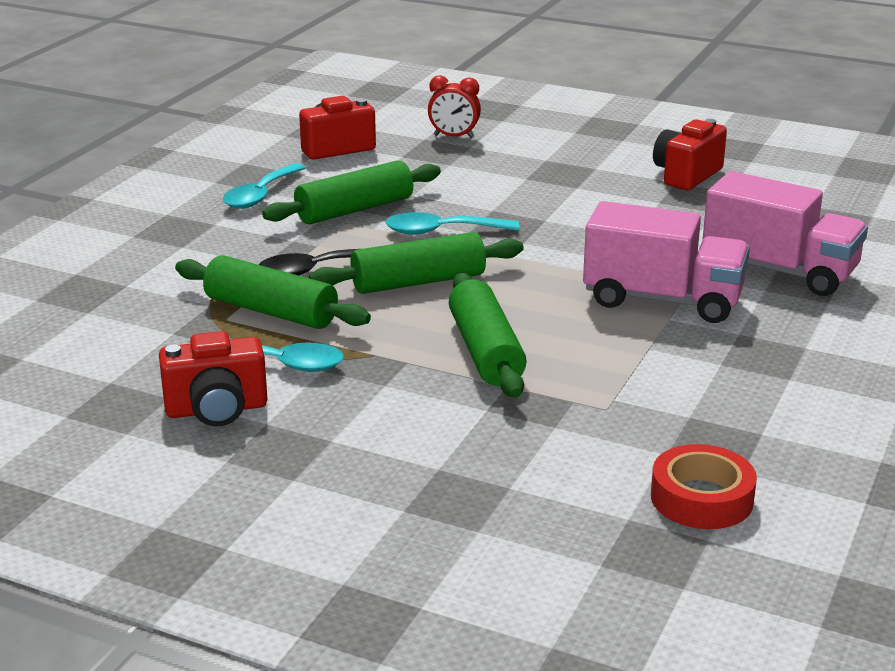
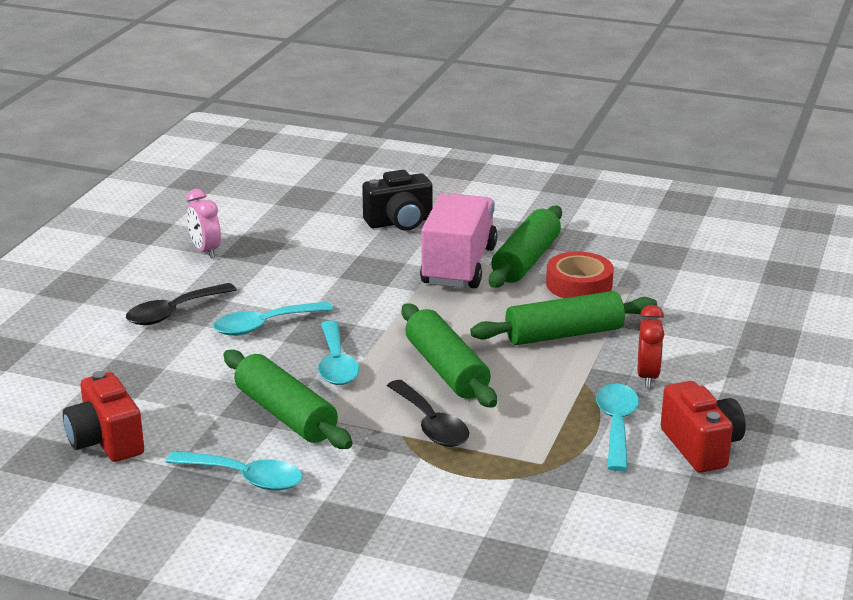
camera: 95 degrees left, 0 degrees up
green rolling pin [175,255,371,329] -> green rolling pin moved to [489,206,562,288]
red clock [428,76,481,139] -> red clock moved to [638,305,664,387]
red tape [651,444,757,529] -> red tape moved to [546,252,614,298]
red camera [653,119,727,190] -> pink clock [186,189,221,258]
pink truck [702,171,868,296] -> black camera [362,170,433,231]
none -> black spoon [126,283,237,325]
none -> turquoise spoon [213,301,333,336]

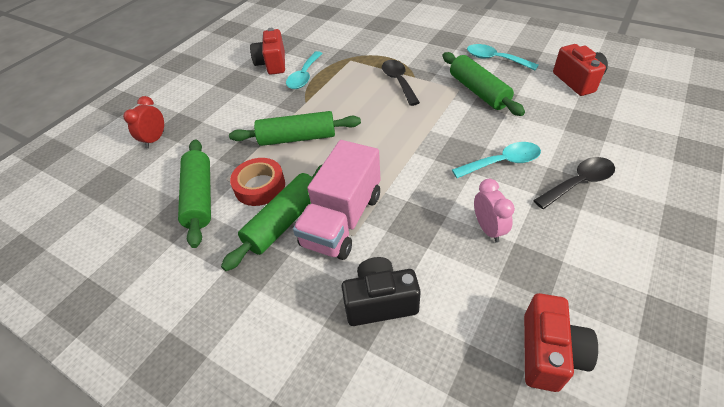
camera: 165 degrees left, 20 degrees up
pink clock [186,189,221,258] -> pink clock moved to [474,179,515,243]
turquoise spoon [318,320,359,385] -> none
green rolling pin [402,304,497,408] -> green rolling pin moved to [178,139,211,248]
red clock [638,305,664,387] -> red clock moved to [123,96,164,148]
none -> red camera [524,293,598,392]

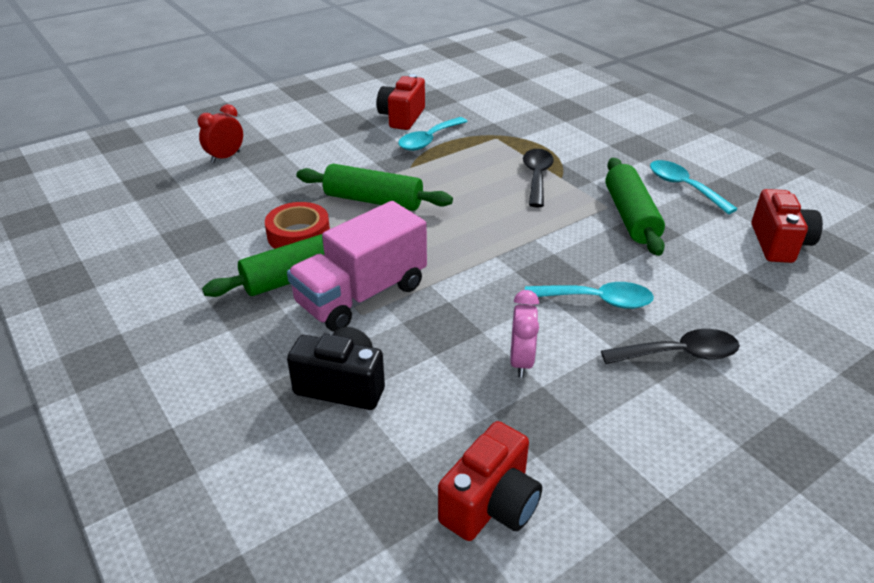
camera: 20 degrees right, 10 degrees down
green rolling pin [178,139,211,248] -> none

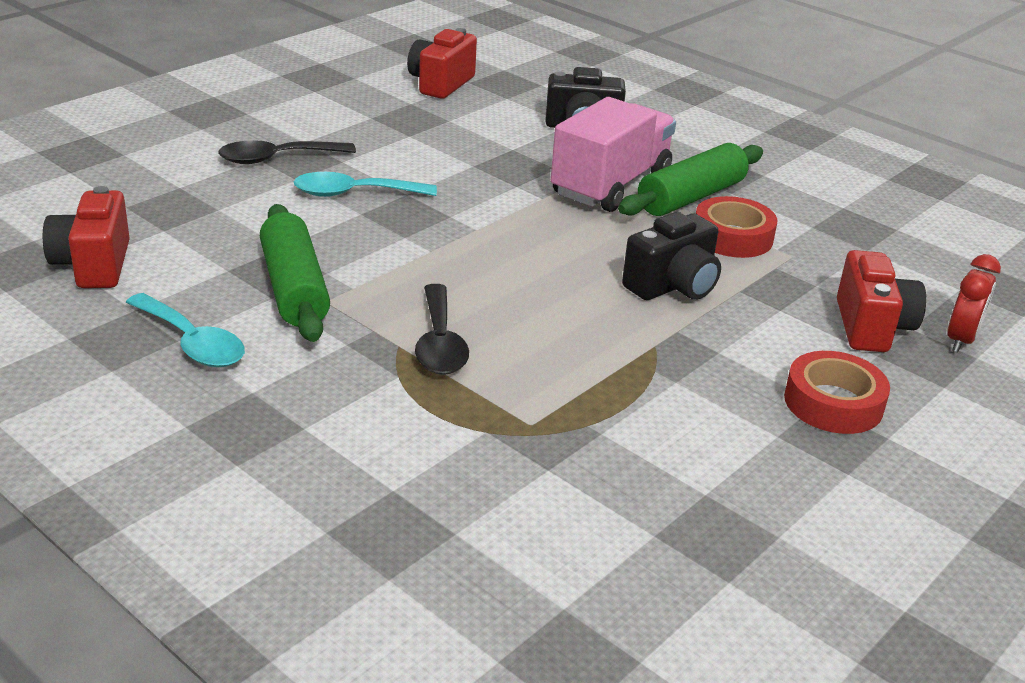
camera: 165 degrees right, 5 degrees down
green rolling pin [296,164,453,211] -> black camera [622,212,721,300]
red camera [377,74,425,130] -> red camera moved to [837,250,926,352]
turquoise spoon [398,117,468,151] -> none
pink clock [510,290,539,378] -> none
none -> red tape [784,351,890,434]

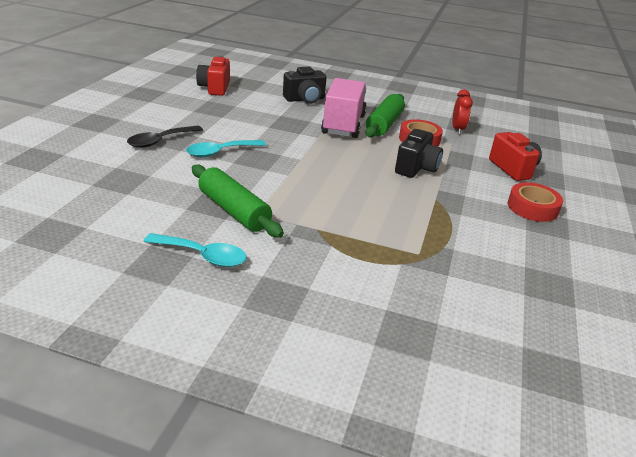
camera: 25 degrees left, 0 degrees up
red camera [43,186,130,288] -> none
black spoon [415,284,469,375] -> none
red clock [947,254,1001,353] -> red clock moved to [452,89,473,134]

